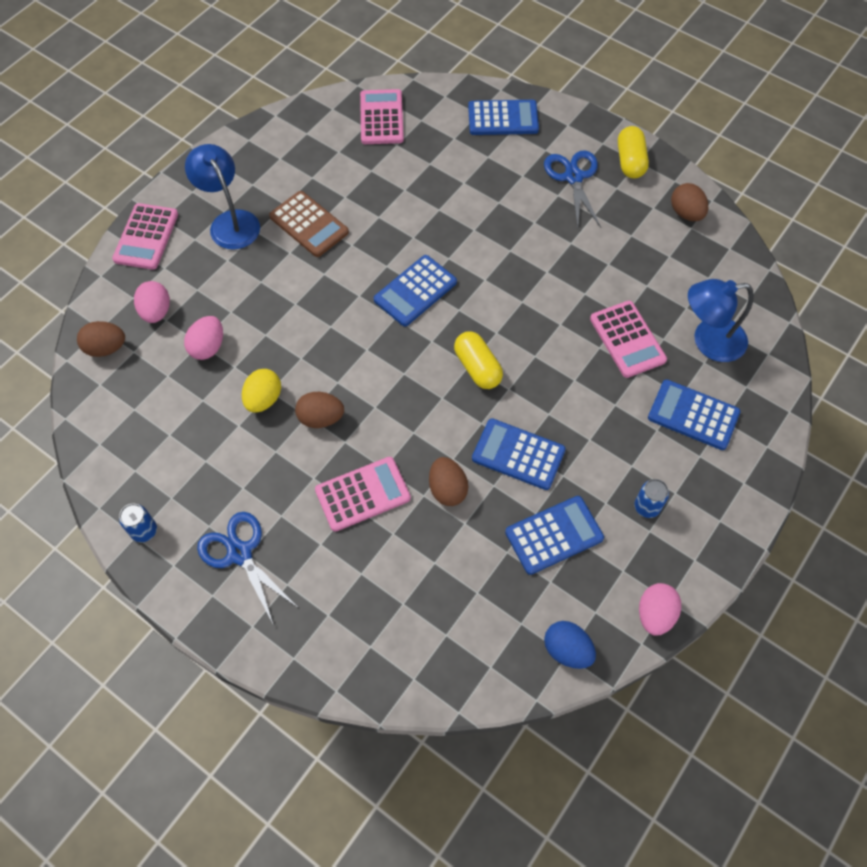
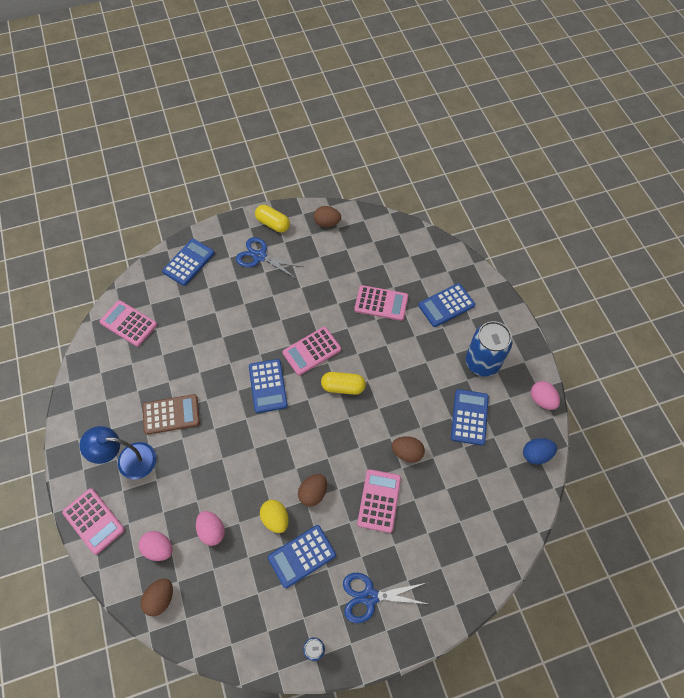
camera: 55 degrees left, 0 degrees up
blue calculator [472,419,566,490] -> blue calculator moved to [268,525,336,588]
blue can [634,479,669,518] -> blue can [466,321,512,377], size x2.16
blue lamp [688,279,754,362] -> none
none -> pink calculator [282,327,341,376]

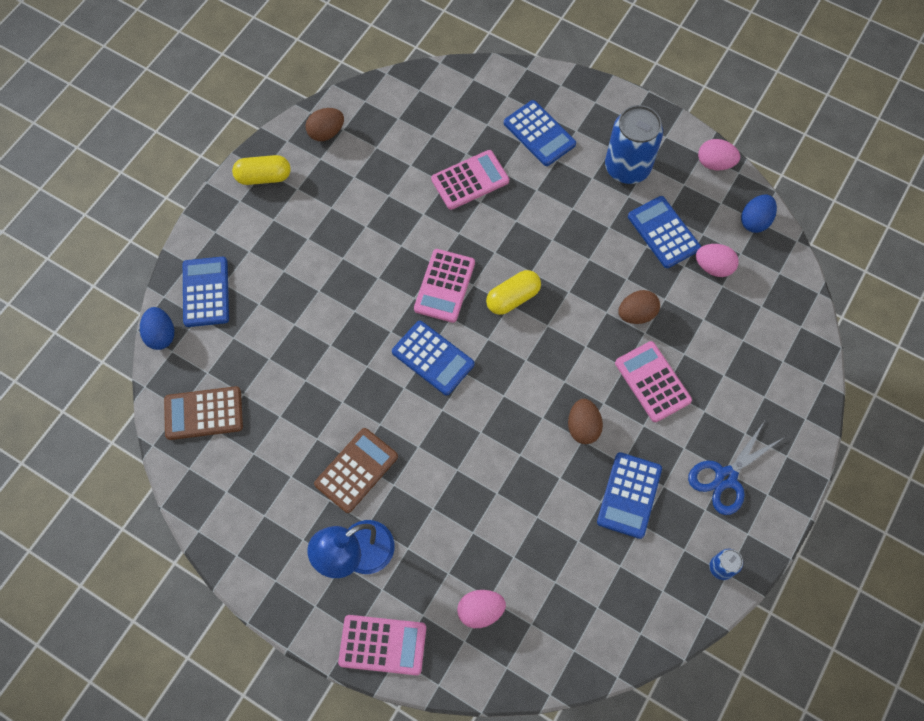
camera: 40 degrees left, 5 degrees up
pink calculator [99,300,157,347] -> brown calculator [164,386,243,440]
brown egg [140,579,173,616] -> none
pink egg [196,511,225,546] -> pink egg moved to [696,244,739,277]
blue scissors [236,237,303,278] -> none
yellow egg [260,500,289,533] -> none
blue calculator [418,283,475,327] -> blue calculator turned 60 degrees counterclockwise [504,100,576,166]
none -> blue egg [140,307,174,350]

